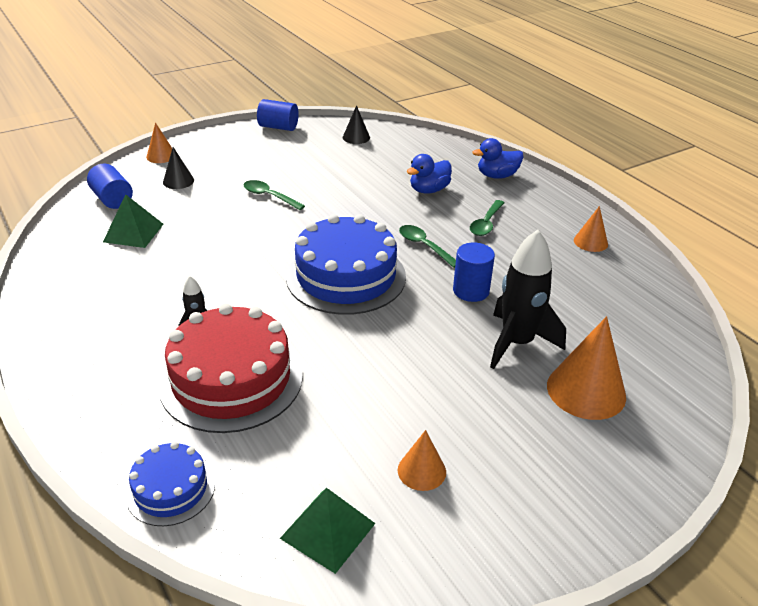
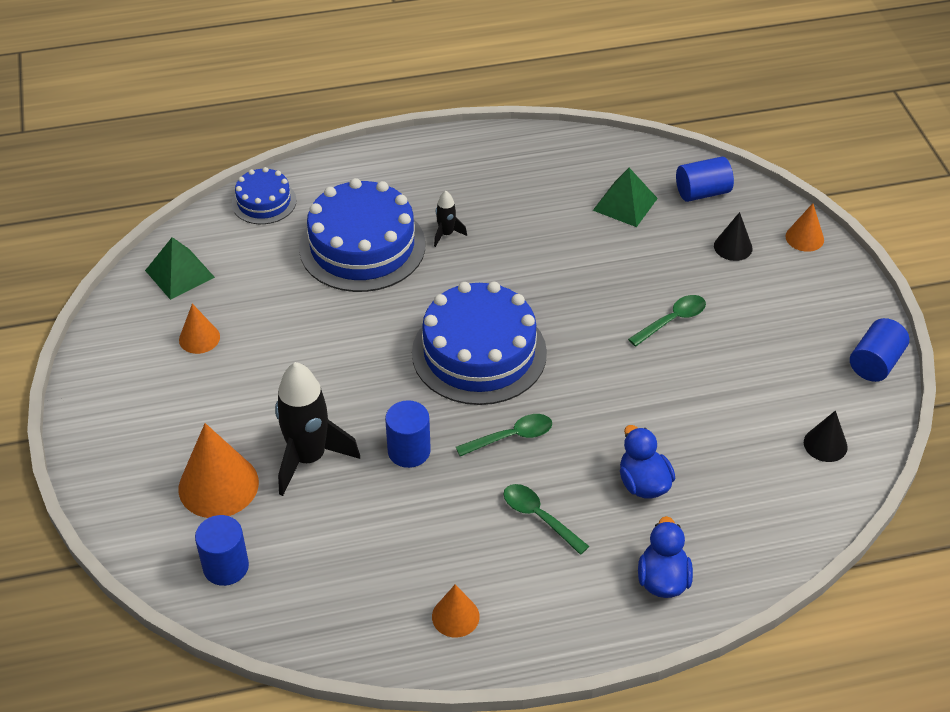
camera: 110 degrees right, 10 degrees up
red cake [158,303,303,433] -> blue cake [299,178,425,292]
none -> blue cylinder [195,515,249,586]

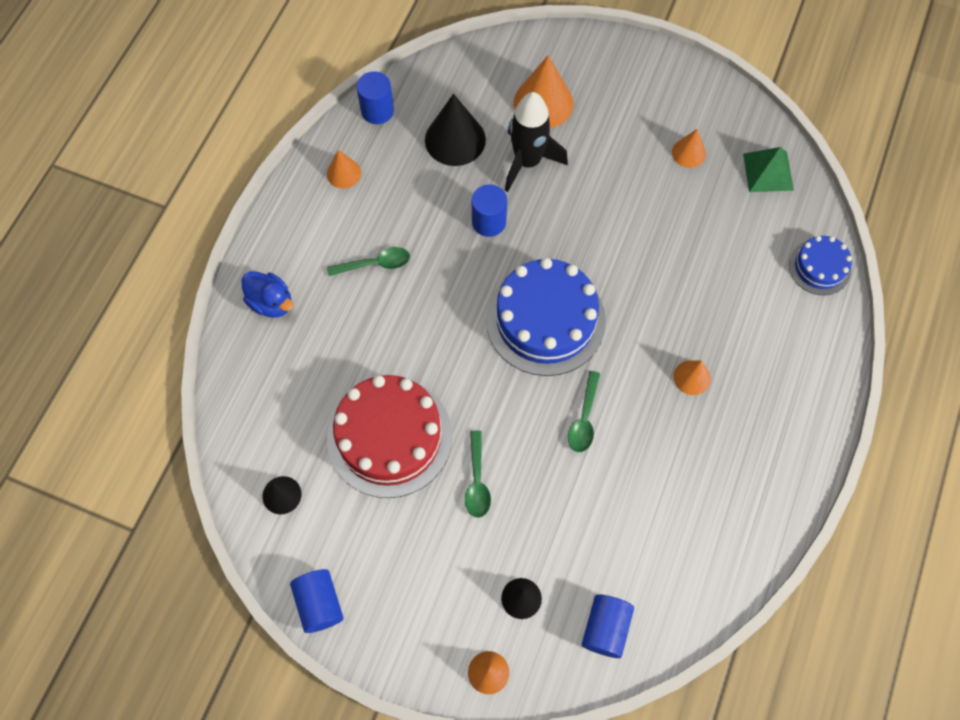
camera: 125 degrees right, 20 degrees up
blue cylinder [195,515,249,586] -> blue cylinder moved to [357,71,394,124]
blue cake [299,178,425,292] -> none
black rocket [434,190,467,247] -> orange cone [673,360,711,395]
green spoon [456,414,552,456] -> green spoon moved to [568,371,600,452]
green pyramid [593,168,658,227] -> none
blue duck [620,425,675,498] -> none
none -> red cake [327,375,452,498]
none -> black cone [425,94,486,166]

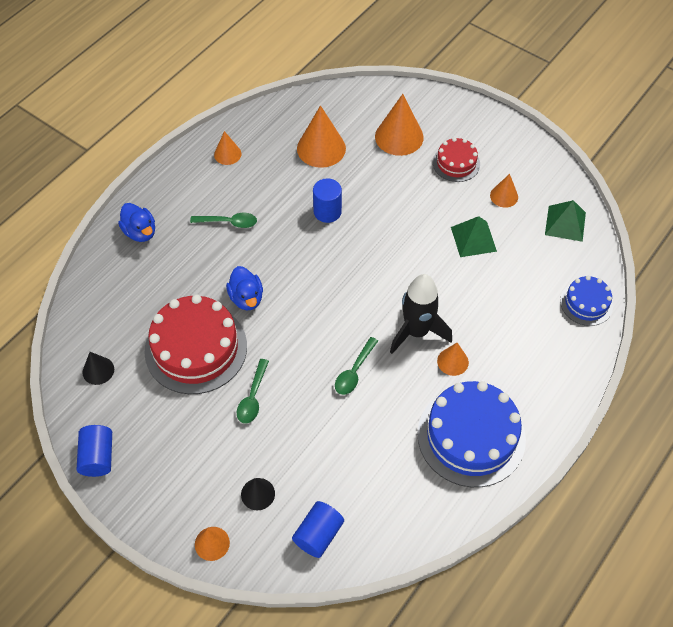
camera: 15 degrees right, 10 degrees down
blue cylinder [357,71,394,124] -> none
black cone [425,94,486,166] -> orange cone [297,105,346,168]
blue cake [486,258,606,376] -> blue cake moved to [417,381,526,487]
black rocket [505,92,568,192] -> black rocket moved to [390,274,452,354]
none -> blue duck [226,266,263,310]
none -> red cake [433,137,480,182]
none -> green pyramid [451,216,497,257]

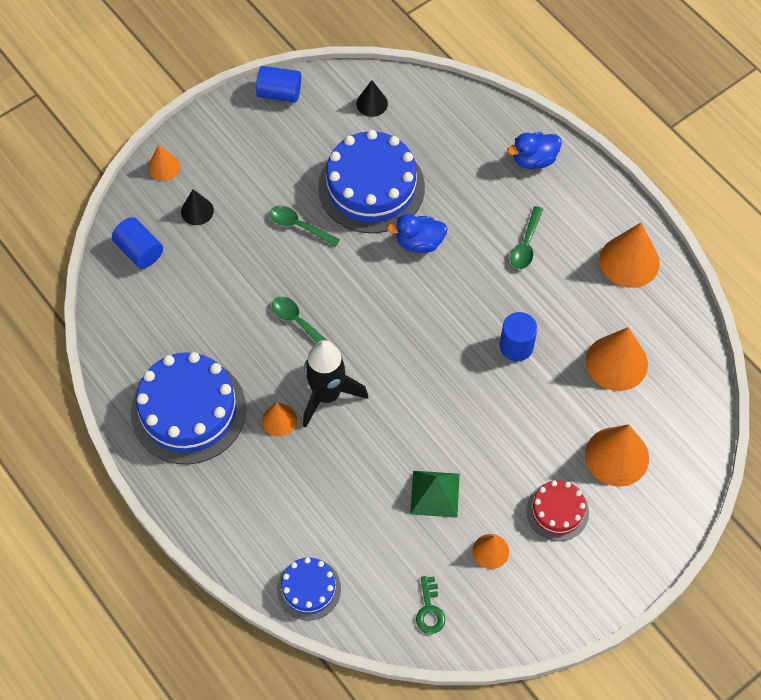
camera: 105 degrees right, 5 degrees up
red cake [144,294,247,394] -> blue cake [318,130,425,233]
orange cone [214,131,241,165] -> orange cone [599,223,660,288], size x1.80
green pyramid [545,200,586,242] -> green key [416,576,446,634]

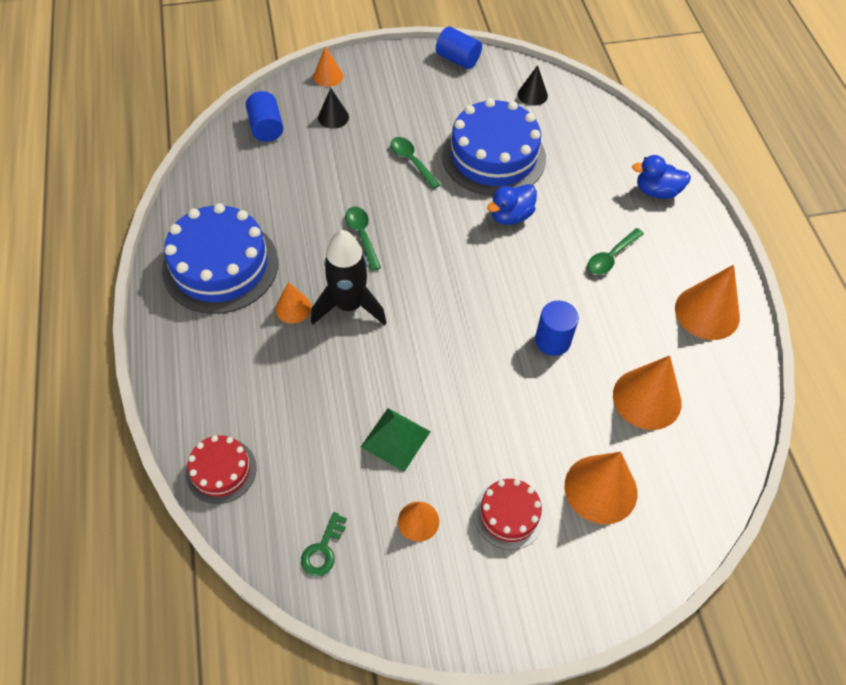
camera: 25 degrees right, 5 degrees down
blue cake [277,557,341,621] -> red cake [186,435,257,504]
blue duck [387,214,448,253] -> blue duck turned 60 degrees counterclockwise [487,184,537,225]

